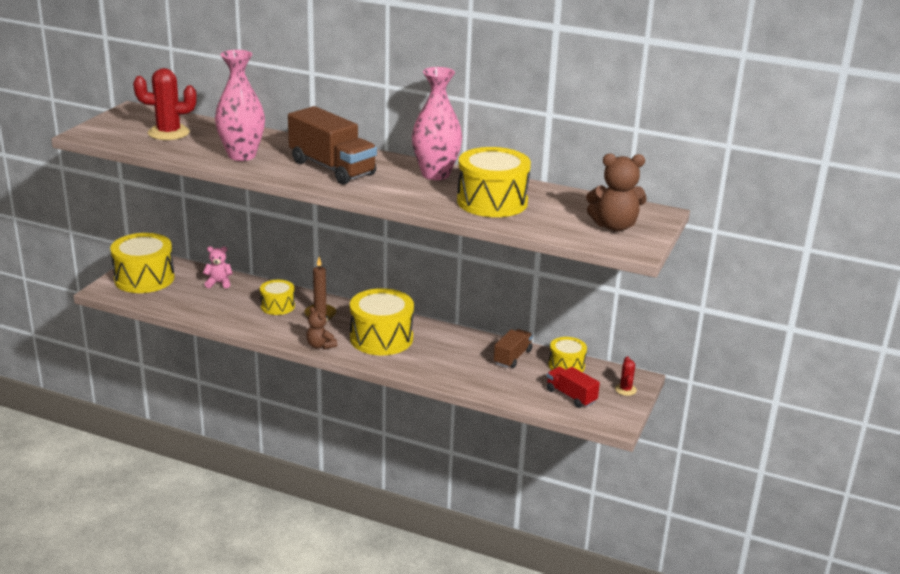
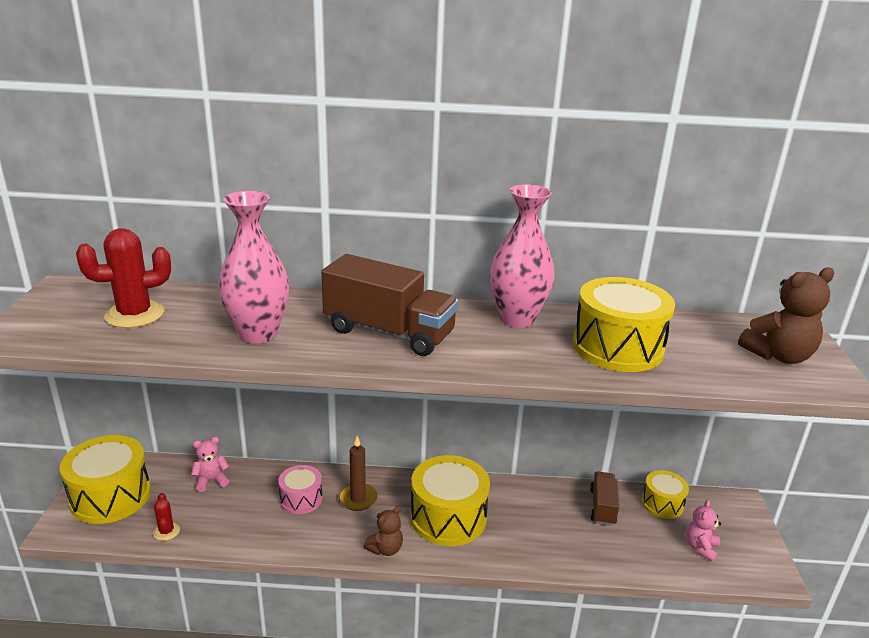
camera: 20 degrees left, 0 degrees up
yellow drum [260,280,295,315] -> pink drum [278,465,322,514]
brown teddy bear [306,307,337,349] -> brown teddy bear turned 75 degrees counterclockwise [363,506,403,556]
red truck [547,367,600,408] -> pink teddy bear [685,500,721,562]
red cactus [615,357,637,396] -> red cactus moved to [153,493,180,541]

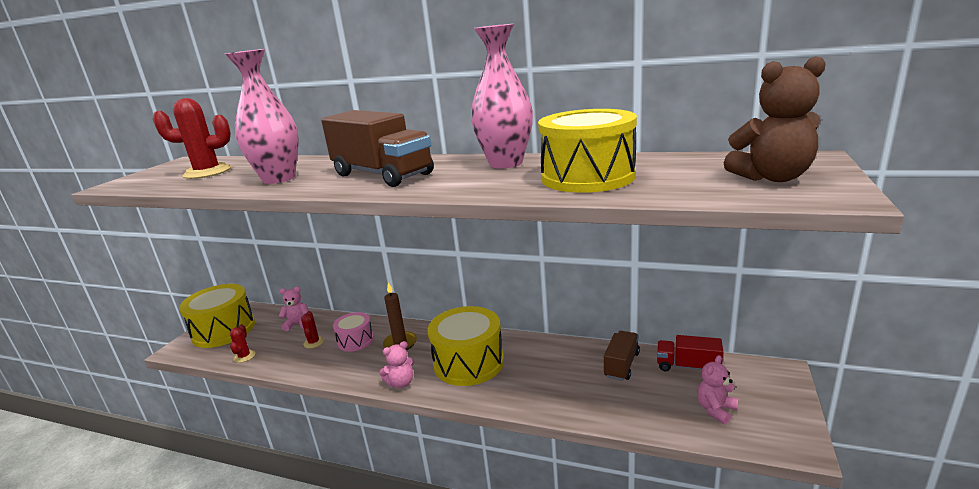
camera: 20 degrees right, 5 degrees down
brown teddy bear [363,506,403,556] -> pink teddy bear [379,341,414,388]
yellow drum [641,470,689,519] -> red truck [657,335,723,371]
none -> red cactus [301,311,324,348]

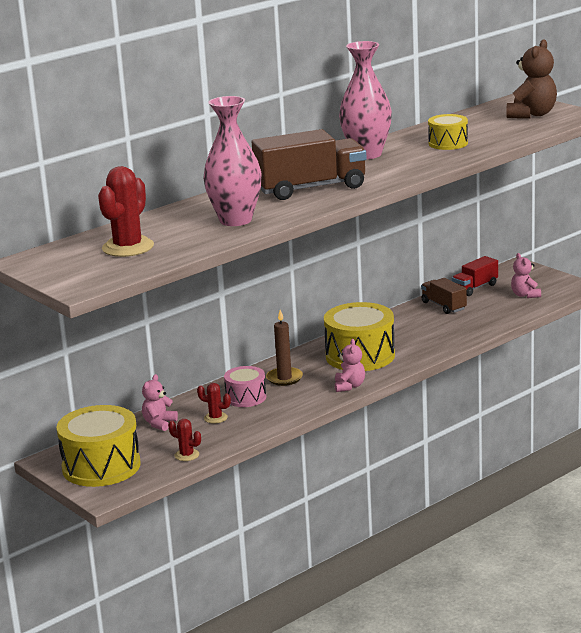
camera: 60 degrees left, 0 degrees up
yellow drum [538,109,637,193] -> yellow drum [428,114,468,150], size x0.56

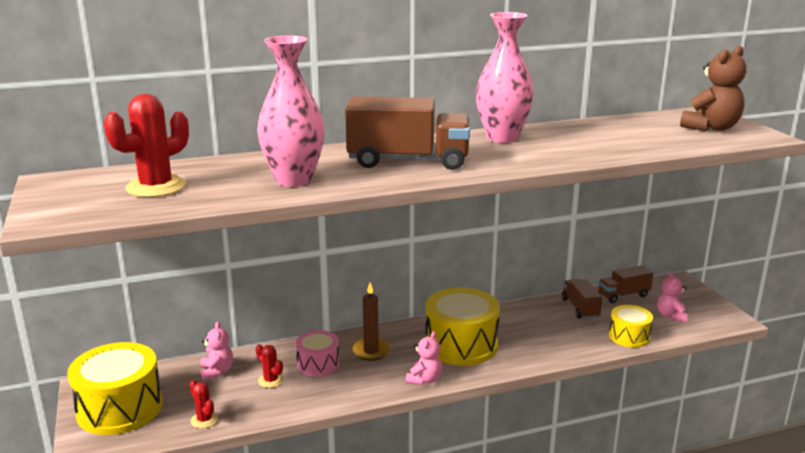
camera: 20 degrees right, 0 degrees up
pink teddy bear [142,374,178,431] -> pink teddy bear turned 120 degrees clockwise [201,322,233,381]
yellow drum [428,114,468,150] -> yellow drum moved to [609,305,653,348]
red truck [452,256,498,296] -> brown truck [598,265,653,303]

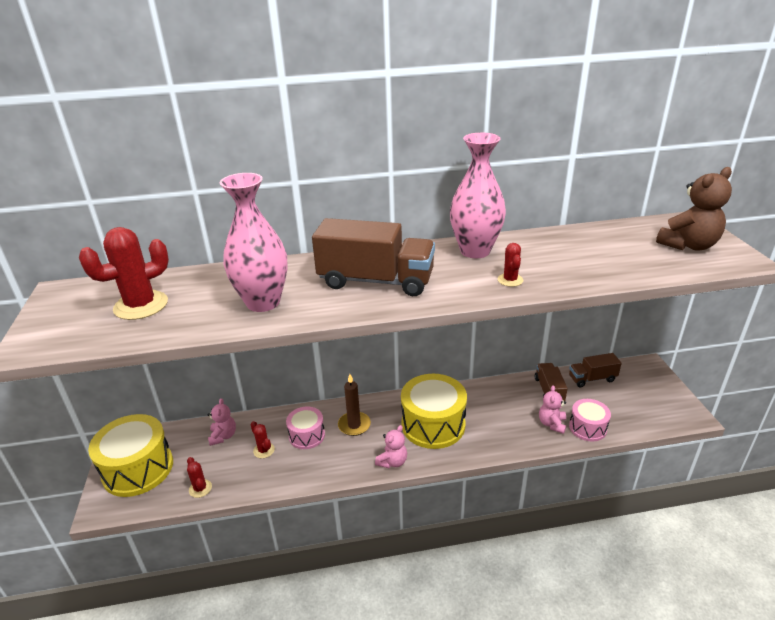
camera: 10 degrees right, 10 degrees up
yellow drum [609,305,653,348] -> pink drum [569,399,611,442]
pink teddy bear [657,271,688,323] -> pink teddy bear moved to [539,385,566,434]
none -> red cactus [498,243,523,287]

